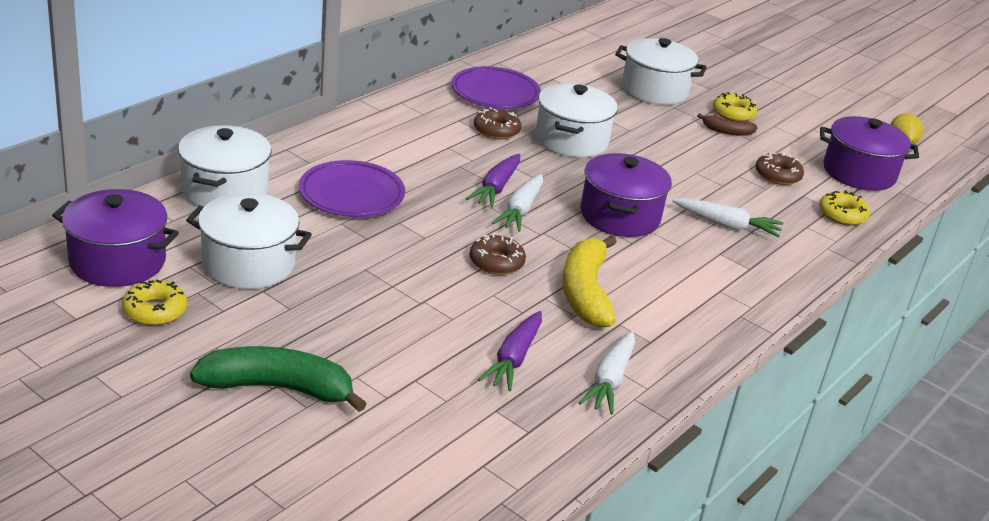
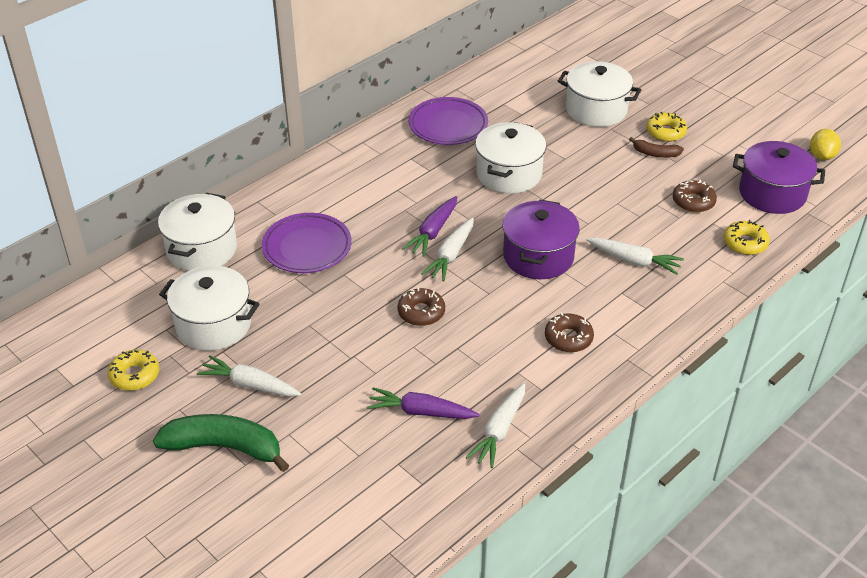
camera: 10 degrees right, 10 degrees up
purple pot [52,189,179,287] -> none
brown donut [474,107,521,139] -> brown donut moved to [545,312,594,352]
purple carrot [478,311,542,391] -> purple carrot turned 75 degrees clockwise [367,387,480,419]
yellow banana [563,235,617,328] -> none
none -> white carrot [197,355,301,397]

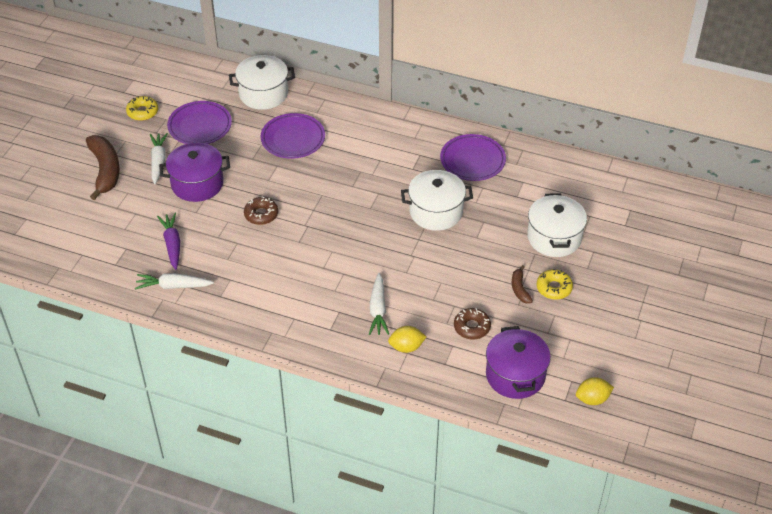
camera: 65 degrees right, 5 degrees up
green banana [153,414,290,472] -> brown banana [86,135,120,200]
white pot [159,266,259,351] -> purple plate [167,101,232,144]
purple carrot [402,196,457,257] -> none
white carrot [421,218,474,281] -> none
purple pot [503,200,580,279] -> purple pot moved to [159,142,230,202]
brown donut [545,312,594,352] -> none
yellow donut [724,220,770,255] -> none
none -> yellow lemon [388,326,426,353]

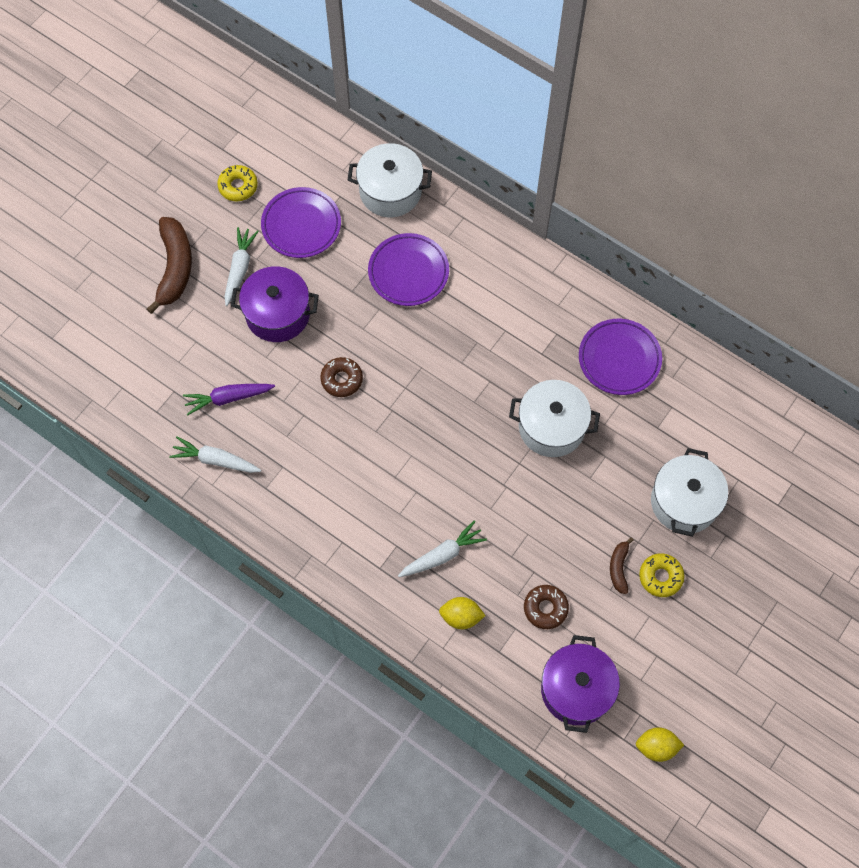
camera: 15 degrees right, 20 degrees up
purple carrot [157,213,180,270] -> purple carrot turned 105 degrees counterclockwise [183,384,275,416]
white carrot [369,273,389,335] -> white carrot turned 135 degrees counterclockwise [398,520,487,577]

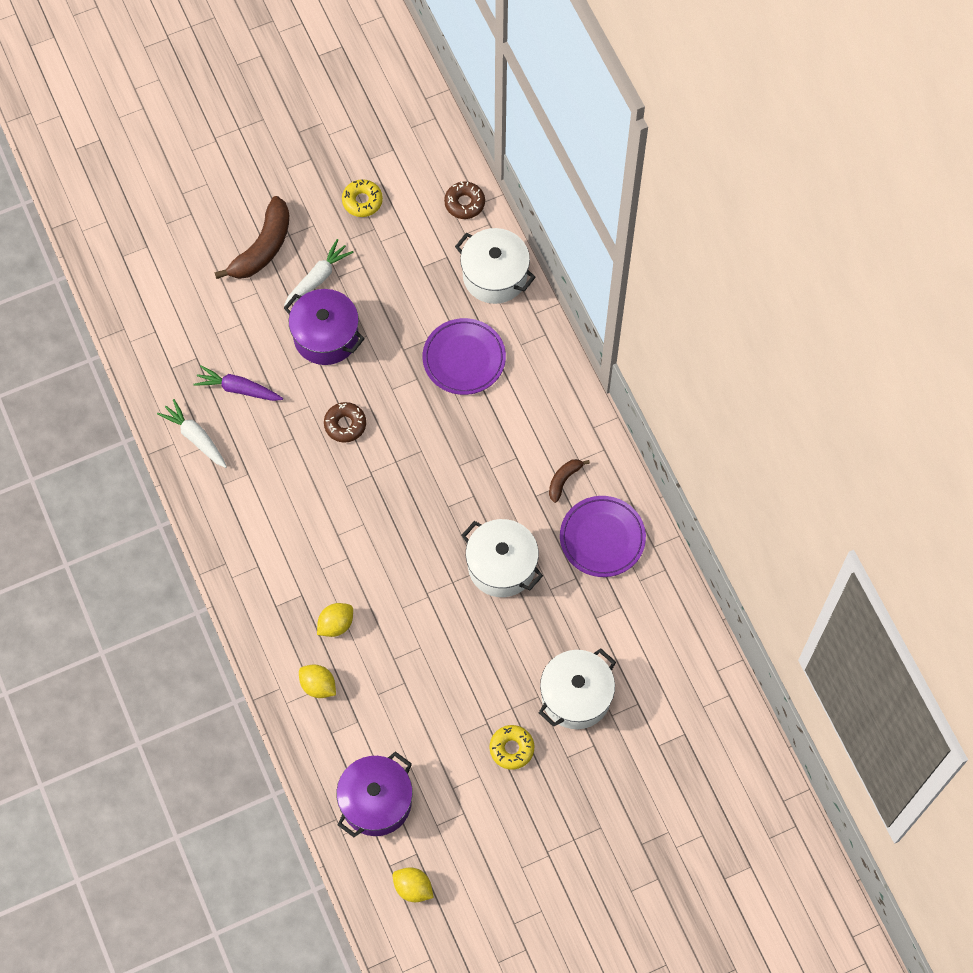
camera: 30 degrees right, 0 degrees up
purple plate [261,187,341,258] -> none
white carrot [398,520,487,577] -> yellow lemon [317,603,353,637]
brown donut [524,585,569,629] -> brown donut moved to [444,181,485,219]
brown banana [610,537,634,594] -> brown banana moved to [549,459,590,503]

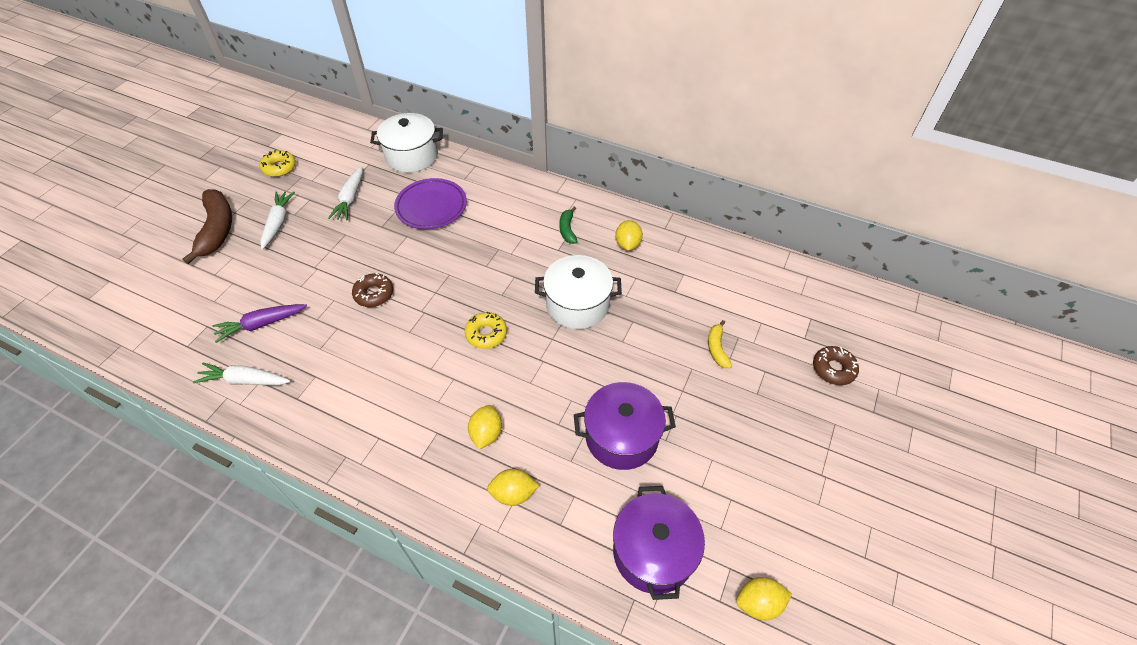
camera: 40 degrees left, 15 degrees down
purple pot [284,289,365,365] -> purple pot moved to [574,382,676,470]
brown donut [444,181,485,219] -> brown donut moved to [813,346,859,385]
yellow donut [490,725,534,770] -> yellow donut moved to [465,312,507,349]
white pot [539,649,616,729] -> yellow banana [708,320,732,368]
brown banana [549,459,590,503] -> green banana [559,207,577,244]
purple plate [560,496,646,577] -> yellow lemon [615,220,643,251]
none -> white carrot [328,166,363,220]

